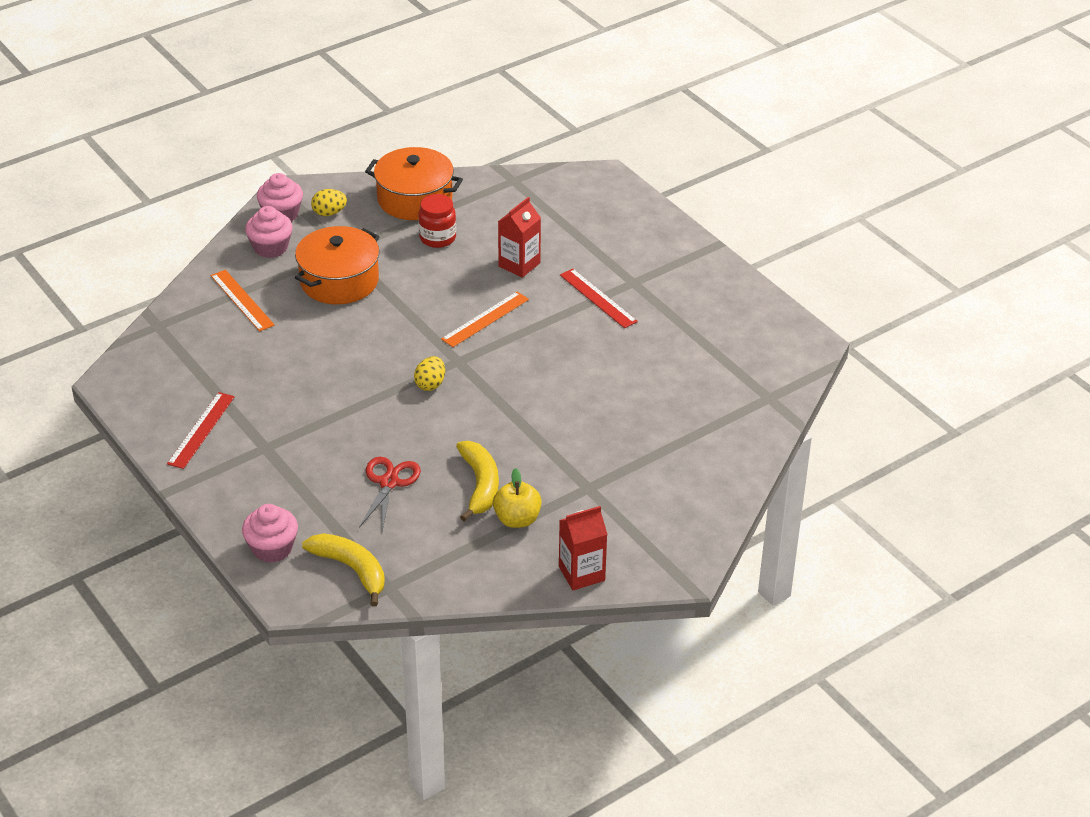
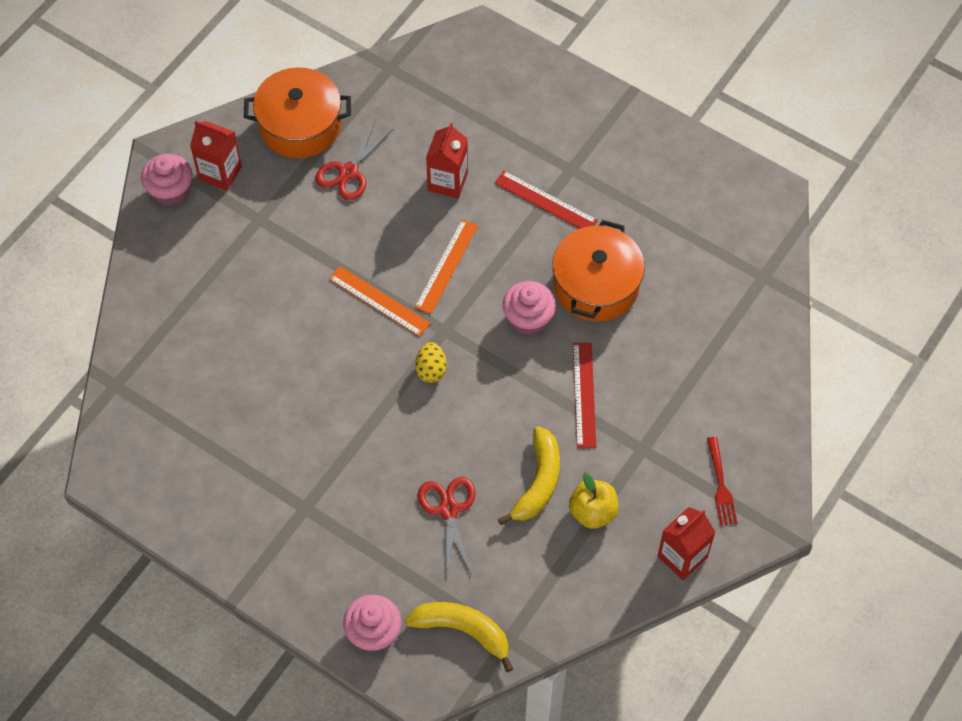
camera: 20 degrees left, 20 degrees up
red ruler [167,392,235,469] -> red ruler moved to [573,343,596,448]
orange ruler [211,270,275,332] -> orange ruler moved to [329,266,430,337]
pink cupcake [245,206,293,258] -> pink cupcake moved to [503,281,556,335]
orange pot [295,226,380,304] -> orange pot moved to [552,220,645,321]
yellow egg [311,189,347,216] -> red carton [190,121,242,191]
red jar [418,194,456,248] -> red scissors [315,121,393,200]
yellow banana [456,441,499,522] -> yellow banana turned 45 degrees clockwise [498,426,560,525]
none -> red fork [707,437,737,525]

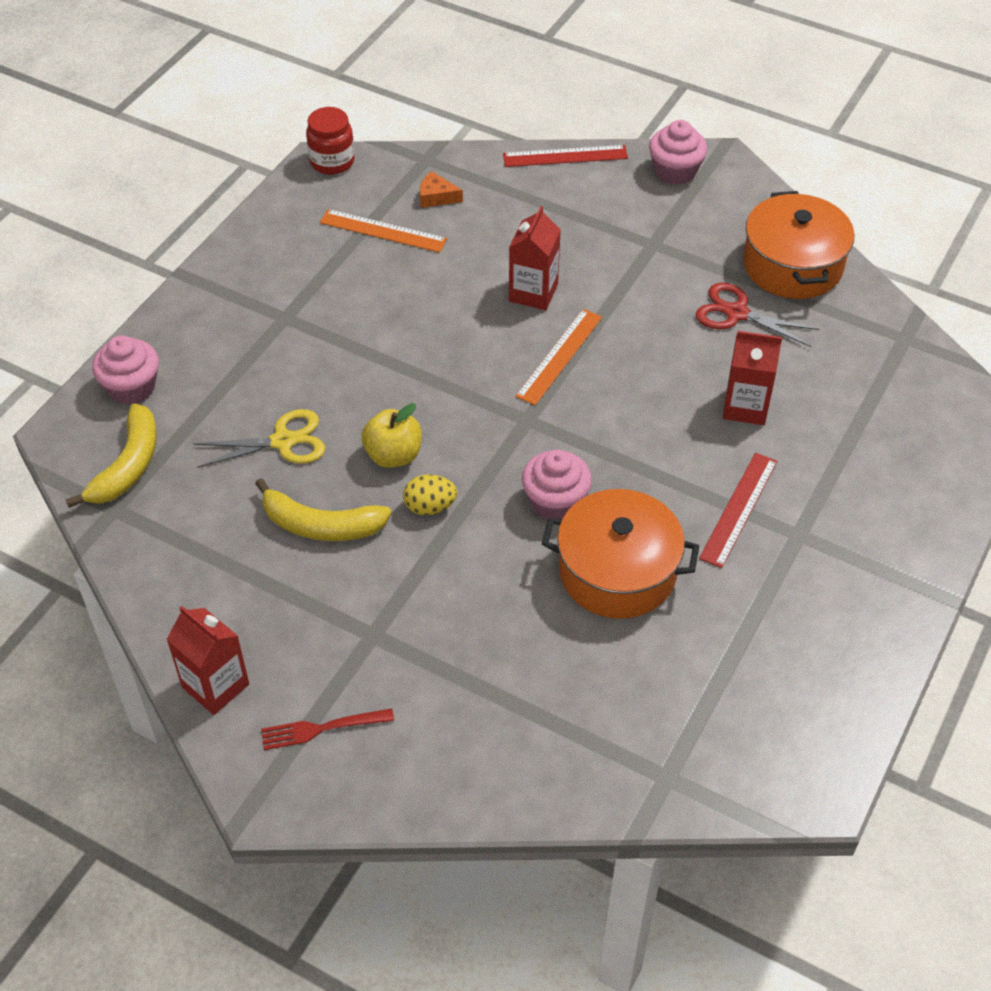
camera: 85 degrees right, 10 degrees down
red carton [190,121,242,191] -> red carton moved to [509,206,561,310]
orange ruler [415,219,478,314] -> orange ruler moved to [320,209,447,253]
yellow egg [415,342,446,383] -> yellow egg moved to [403,474,457,515]
red scissors [418,477,475,577] -> yellow scissors [194,409,325,468]
yellow apple [569,472,619,529] -> yellow apple moved to [361,403,422,468]
red ruler [573,343,596,448] -> red ruler moved to [503,145,628,167]
none -> red jar [306,107,355,175]
none -> orange cheese [420,171,463,208]

